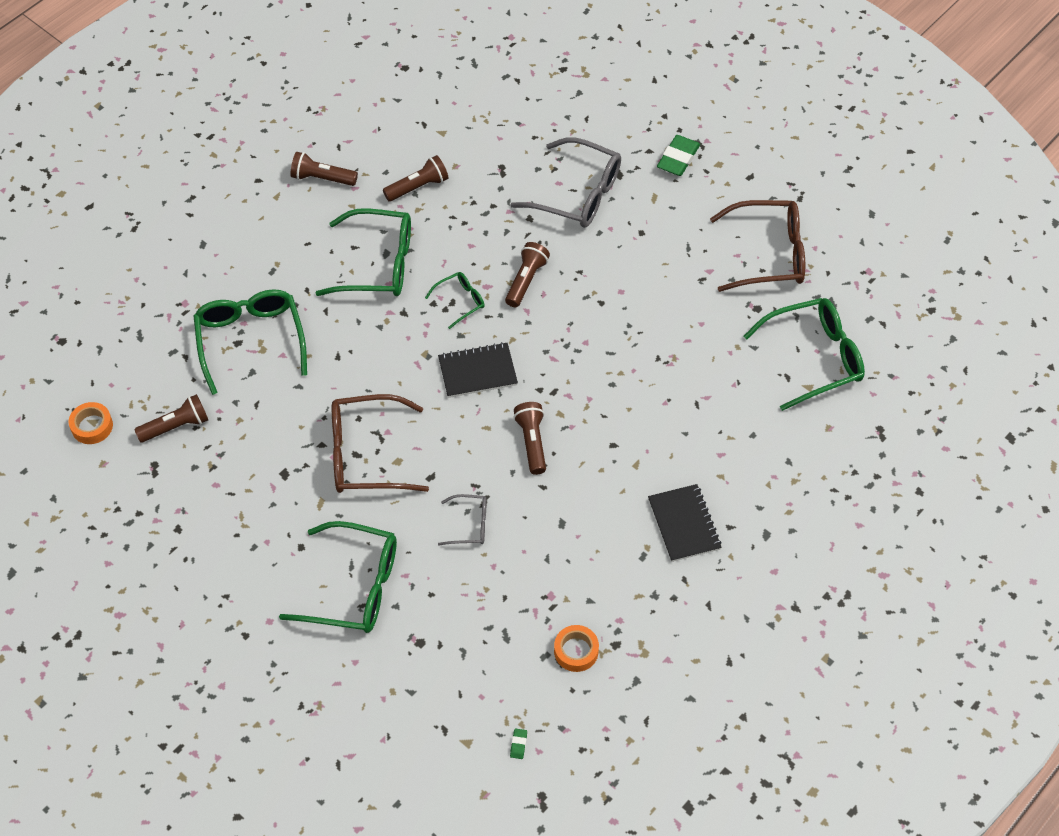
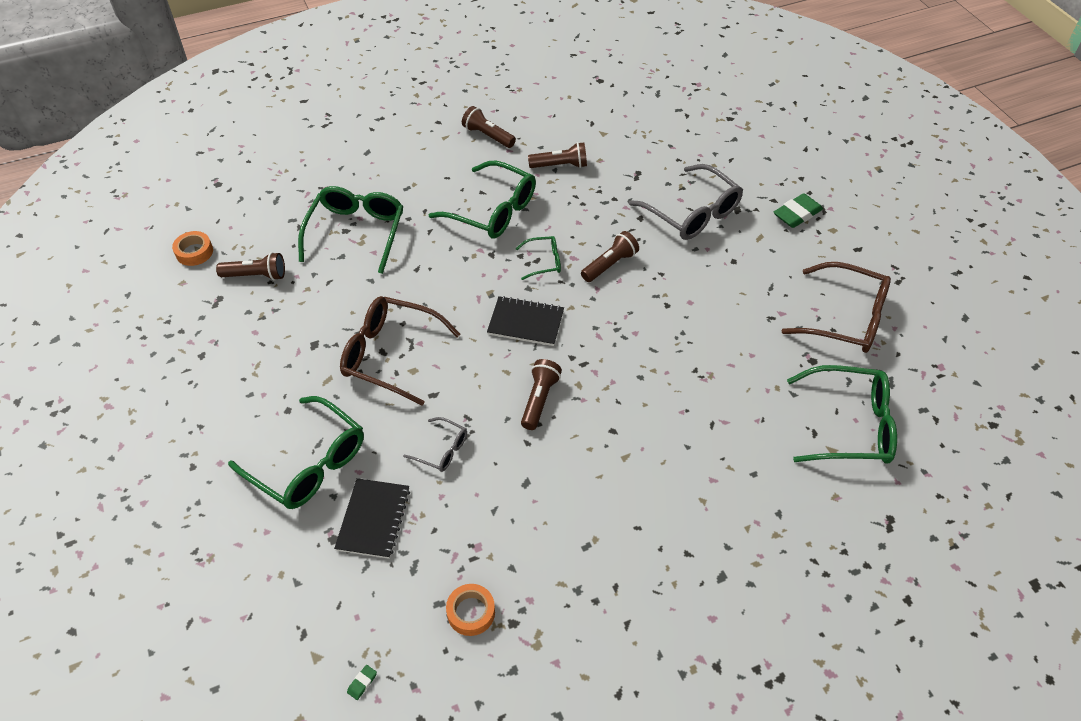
camera: 25 degrees right, 5 degrees down
black notebook [648,484,722,562] -> black notebook moved to [334,478,410,559]

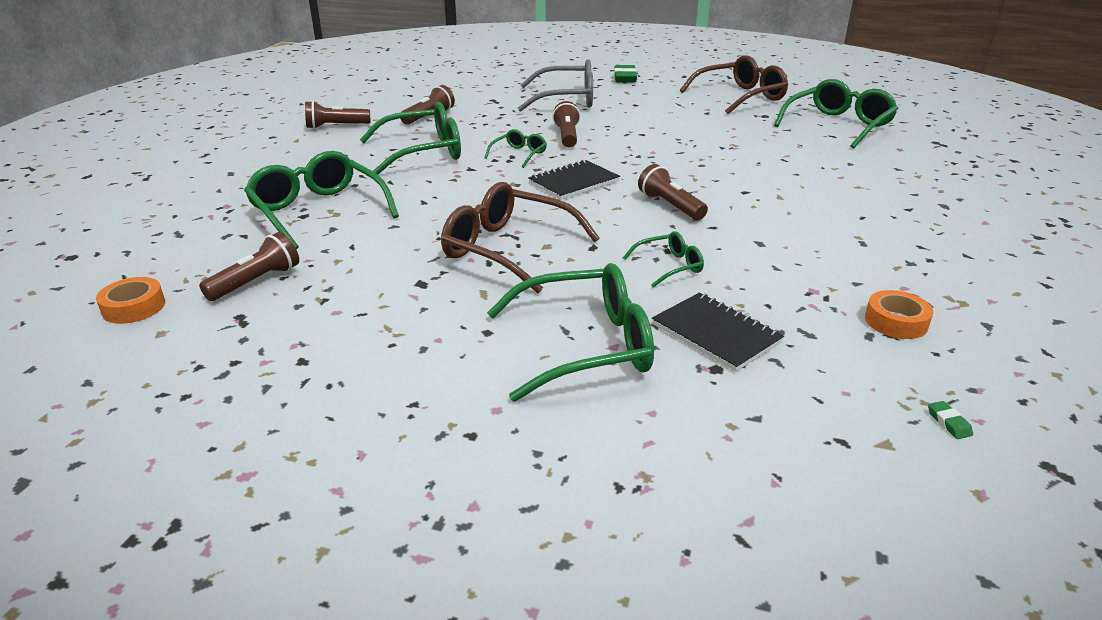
camera: 50 degrees left, 20 degrees down
brown glasses [340,296,460,406] -> brown glasses turned 60 degrees clockwise [441,182,600,293]
grey glasses [403,417,467,472] -> green glasses [623,231,704,288]

